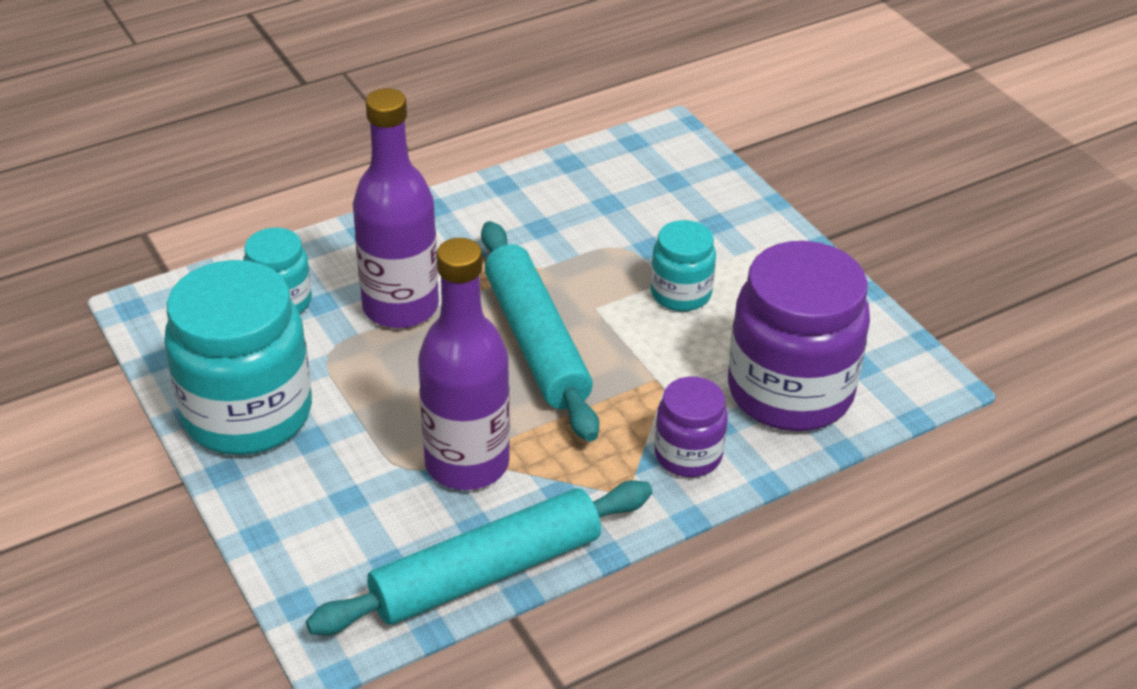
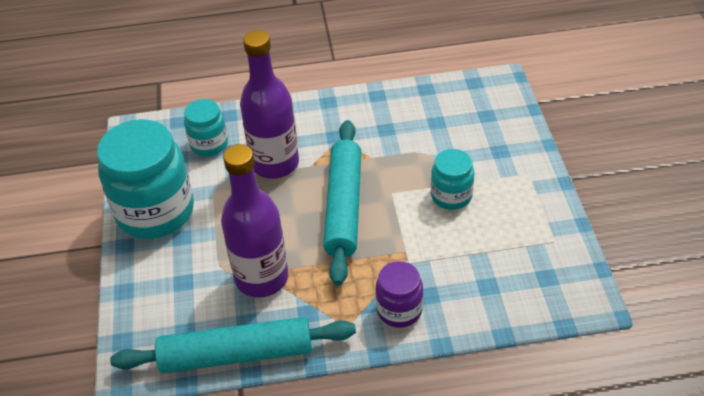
camera: 25 degrees right, 5 degrees up
purple jar [728,241,870,431] -> none

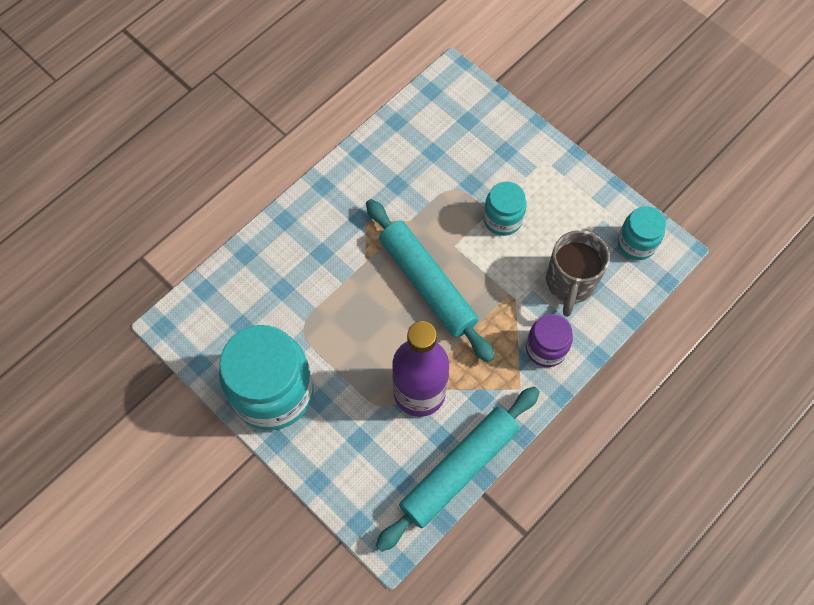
camera: 40 degrees left, 20 degrees up
turquoise jar [184,99,228,156] -> turquoise jar moved to [617,206,666,260]
purple bottle [240,30,299,179] -> none
none -> grey mug [546,230,610,317]

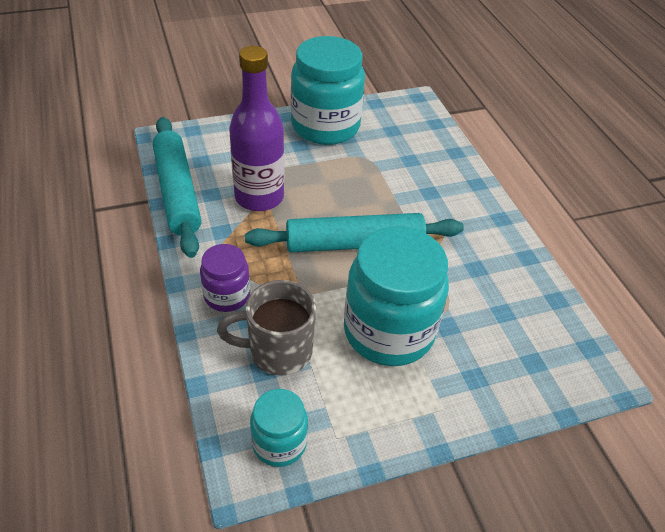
camera: 115 degrees right, 20 degrees down
turquoise jar [483,181,526,236] -> turquoise jar [344,226,449,366], size x1.93
grey mug [546,230,610,317] -> grey mug turned 45 degrees counterclockwise [217,280,316,376]

